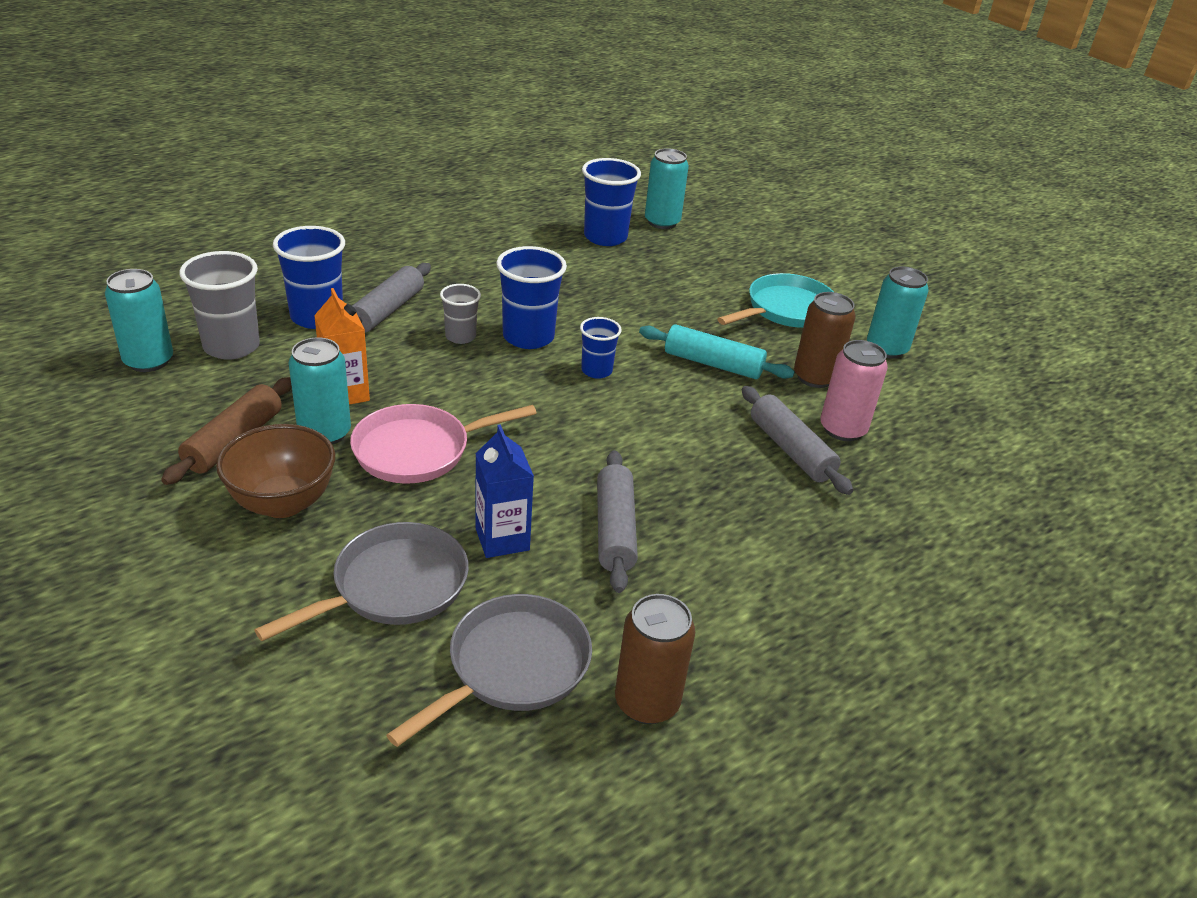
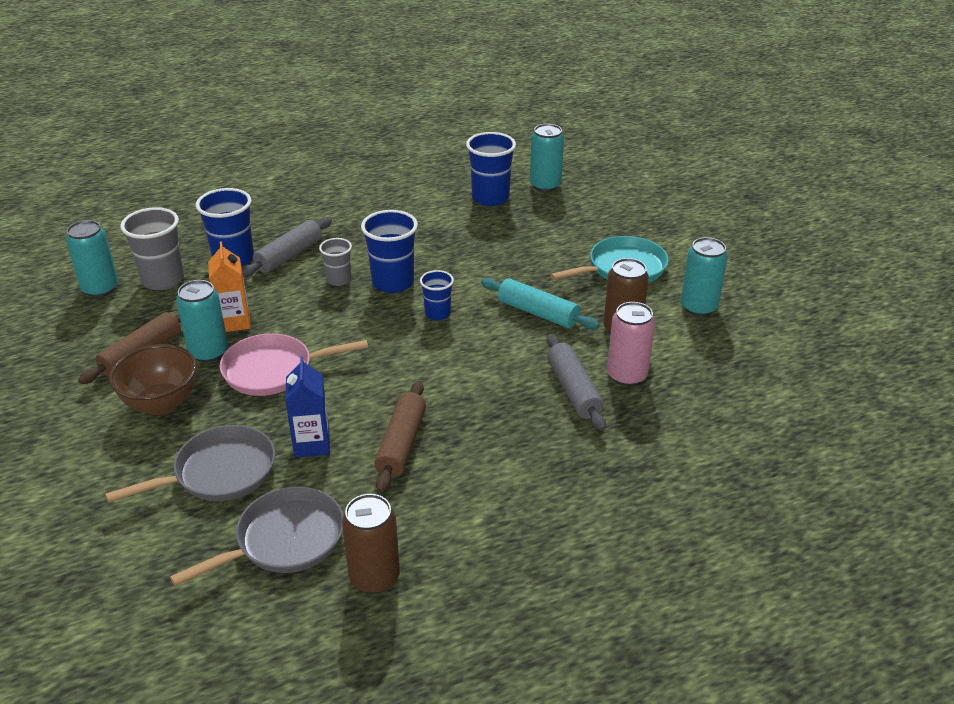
camera: 15 degrees right, 0 degrees up
grey rolling pin [597,450,638,593] -> brown rolling pin [374,381,426,493]

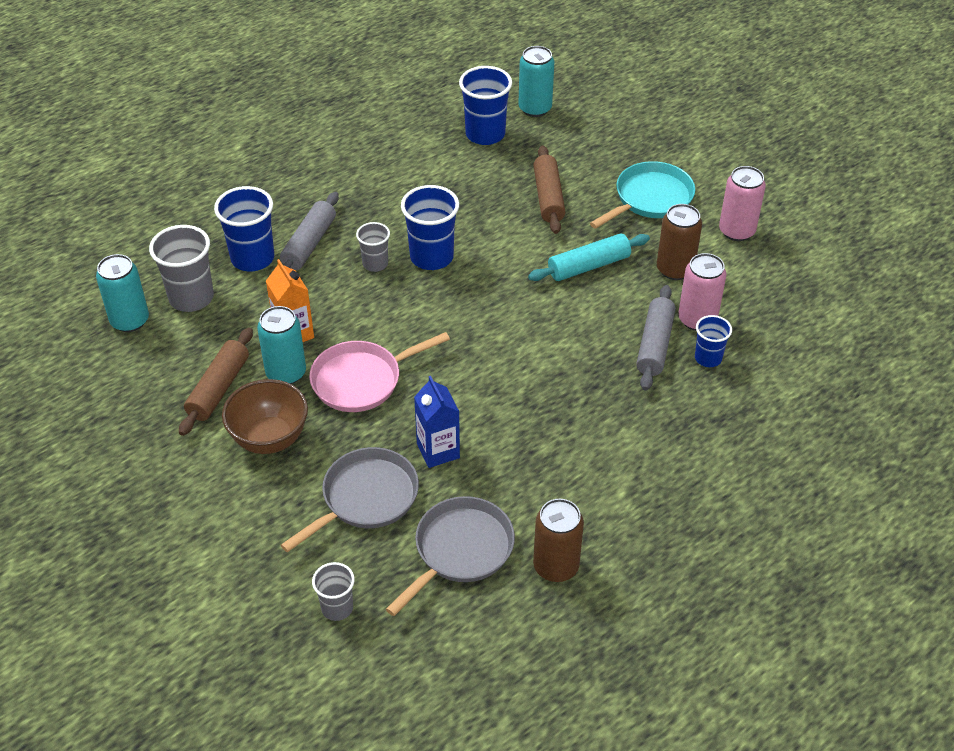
camera: 15 degrees left, 10 degrees up
brown rolling pin [374,381,426,493] -> brown rolling pin moved to [533,145,566,234]
blue cup [420,270,454,320] -> blue cup moved to [695,315,732,367]
turquoise rolling pin [481,278,599,329] -> turquoise rolling pin turned 45 degrees counterclockwise [528,234,650,281]
grey rolling pin [547,334,606,431] -> grey rolling pin turned 45 degrees clockwise [636,285,676,391]
turquoise can [681,237,728,316] -> pink can [719,166,766,241]
none -> grey cup [312,562,355,621]

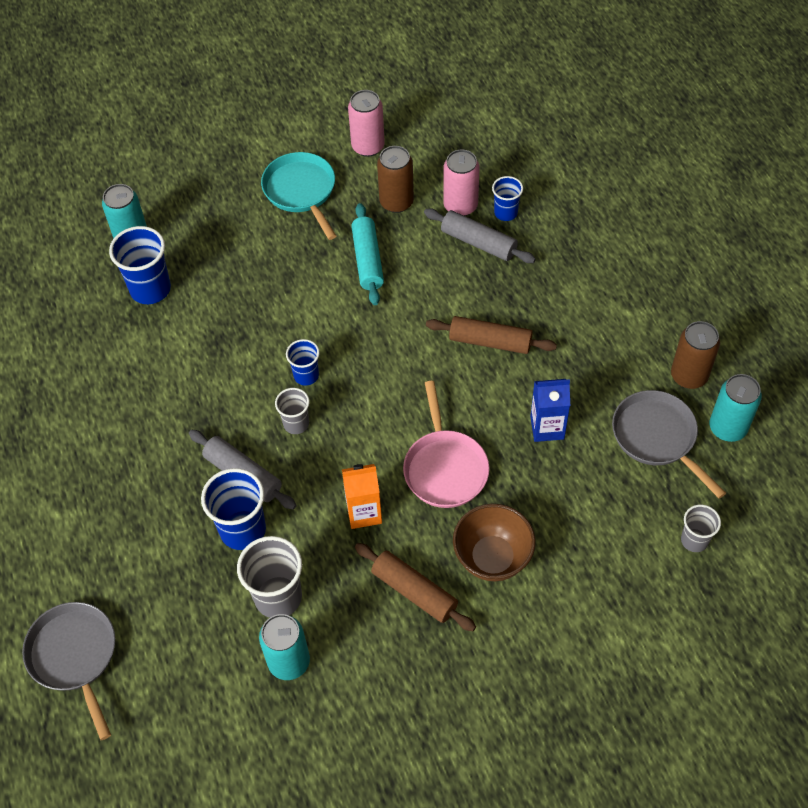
camera: 70 degrees left, 10 degrees up
turquoise can [257,306,306,384] -> turquoise can moved to [709,374,762,442]
grey pan [281,447,419,553] -> grey pan moved to [22,602,115,740]
blue cup [401,185,459,270] -> blue cup [286,339,319,386], size x0.59
brown rolling pin [533,145,566,234] -> brown rolling pin moved to [426,316,557,354]

